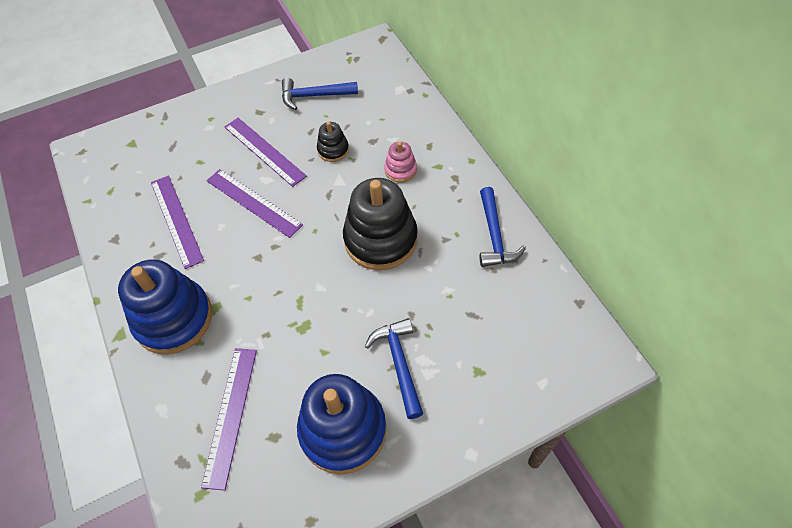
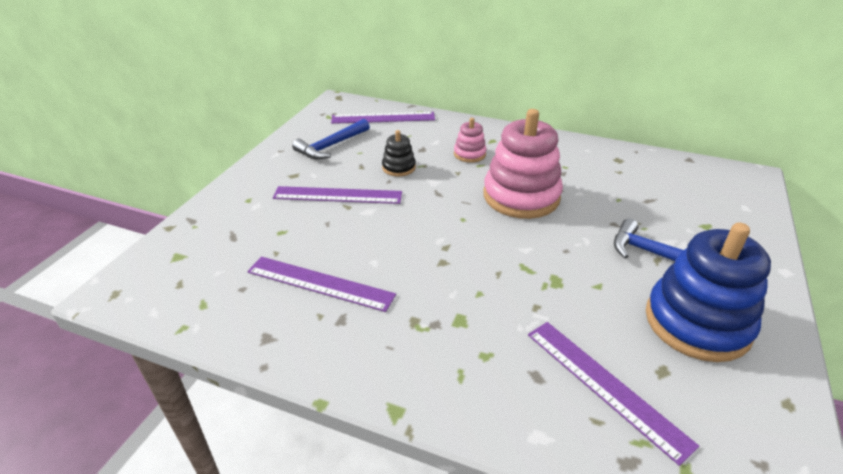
camera: 45 degrees left, 20 degrees down
blue stacking toy [118,259,212,354] -> none
purple ruler [207,169,303,238] -> purple ruler moved to [331,112,435,124]
black stacking toy [343,178,418,270] -> pink stacking toy [483,109,563,219]
blue hammer [479,187,526,267] -> none

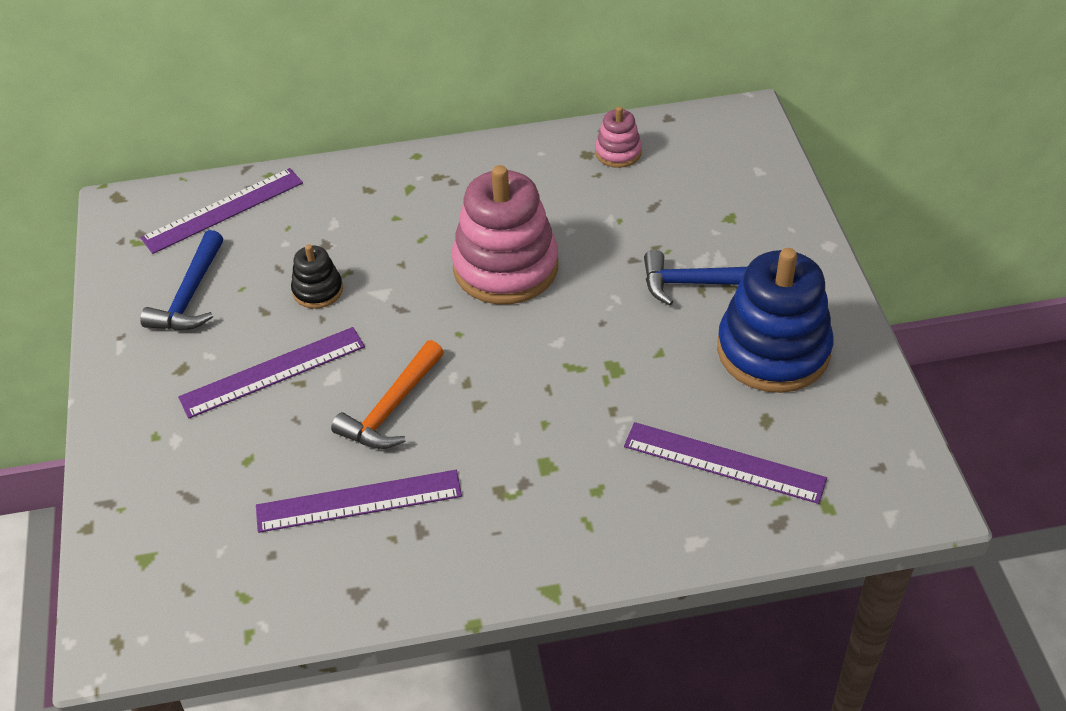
camera: 30 degrees left, 10 degrees up
pink stacking toy [454,118,487,163] -> pink stacking toy moved to [595,106,642,168]
none -> orange hammer [331,340,444,449]

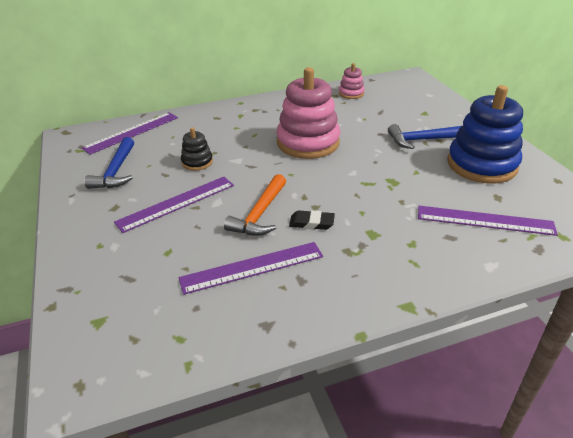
camera: 10 degrees left, 10 degrees down
none -> black eraser [289,210,335,230]

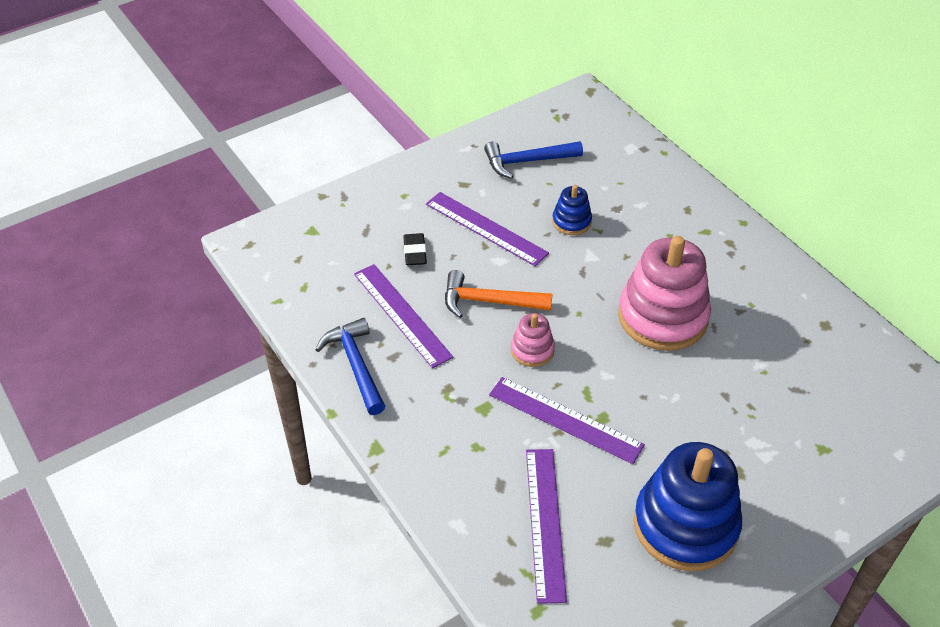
camera: 75 degrees right, 10 degrees up
purple ruler [82,112,178,155] -> purple ruler moved to [489,377,645,464]
black stacking toy [181,128,213,171] -> blue stacking toy [552,185,592,235]
black eraser [289,210,335,230] -> black eraser moved to [403,233,427,265]
pink stacking toy [339,63,365,99] -> pink stacking toy moved to [511,313,555,367]
blue hammer [388,124,461,149] -> blue hammer moved to [315,318,385,415]

